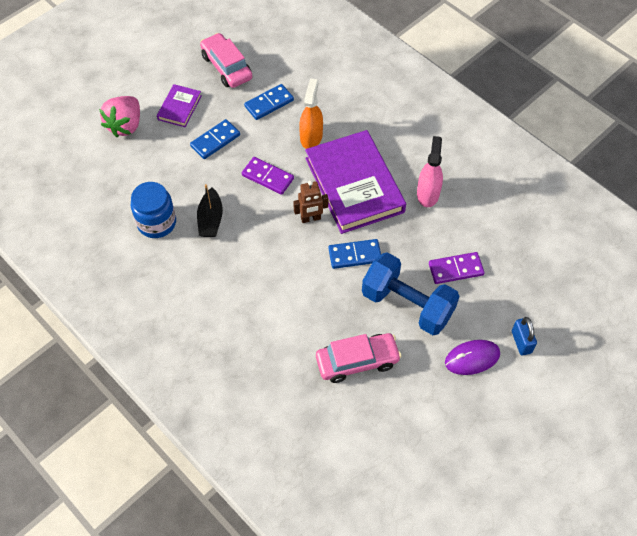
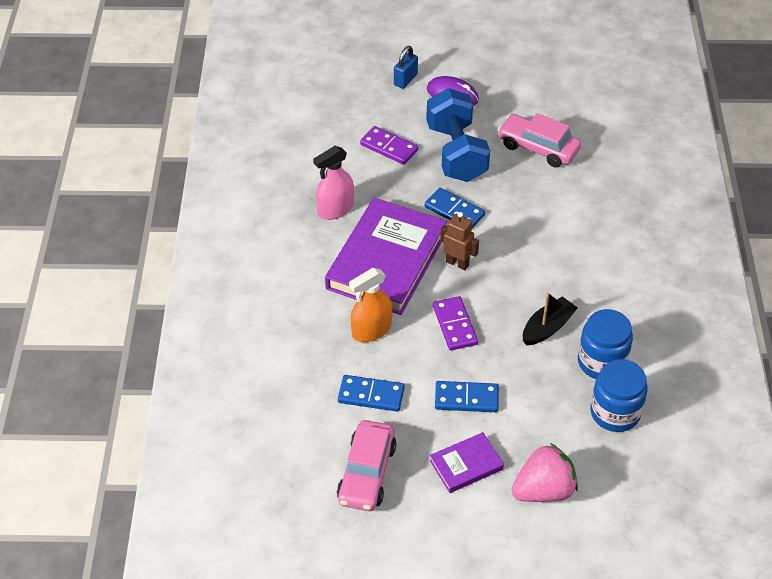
camera: 135 degrees left, 10 degrees down
none -> blue jar [590,359,647,432]

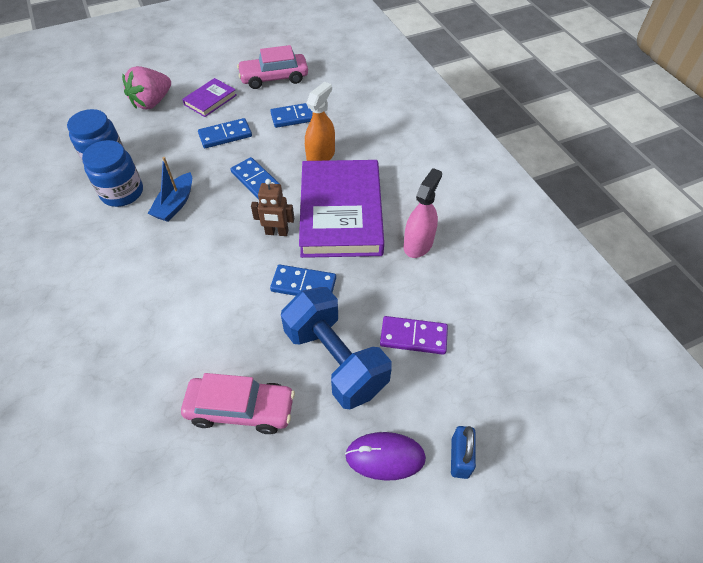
camera: 155 degrees right, 5 degrees up
pink car [337,420,397,511] -> pink car turned 90 degrees counterclockwise [237,45,308,89]
purple domino [433,296,478,350] -> blue domino [231,157,280,200]
black boat [523,292,578,346] -> blue boat [148,157,192,222]

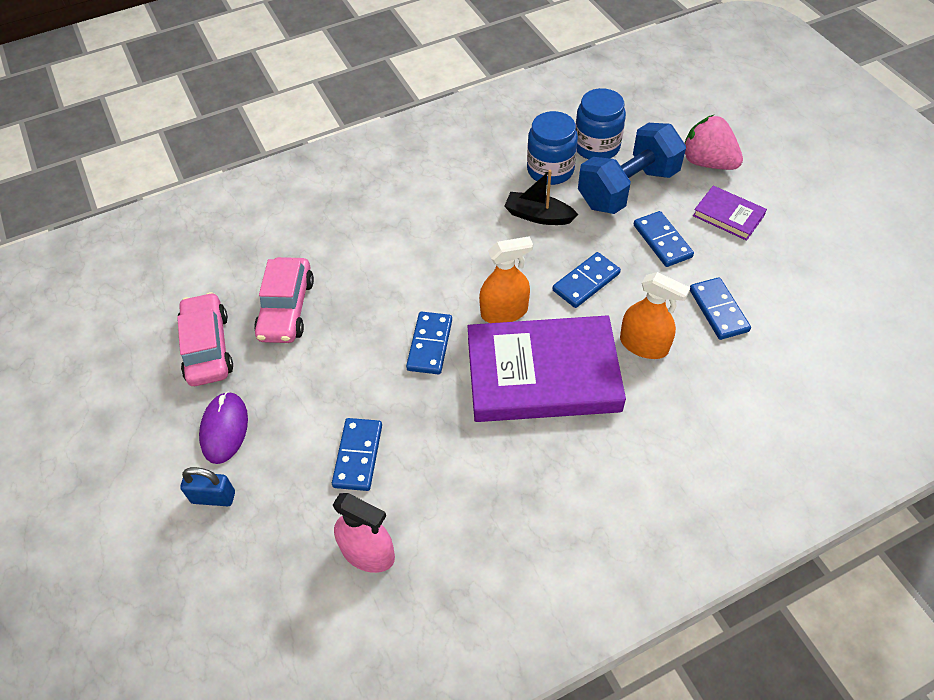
camera: 90 degrees right, 0 degrees up
blue boat [148,157,192,222] -> black boat [504,170,578,225]
pink car [237,45,308,89] -> pink car moved to [177,292,233,386]
brown robot [251,179,294,236] -> orange spray bottle [479,236,533,323]
blue dumbbell [281,287,392,409] -> blue dumbbell moved to [578,123,686,214]
purple domino [380,316,448,355] -> blue domino [332,418,382,491]
pink spray bottle [404,168,442,258] -> pink spray bottle moved to [333,493,395,573]

